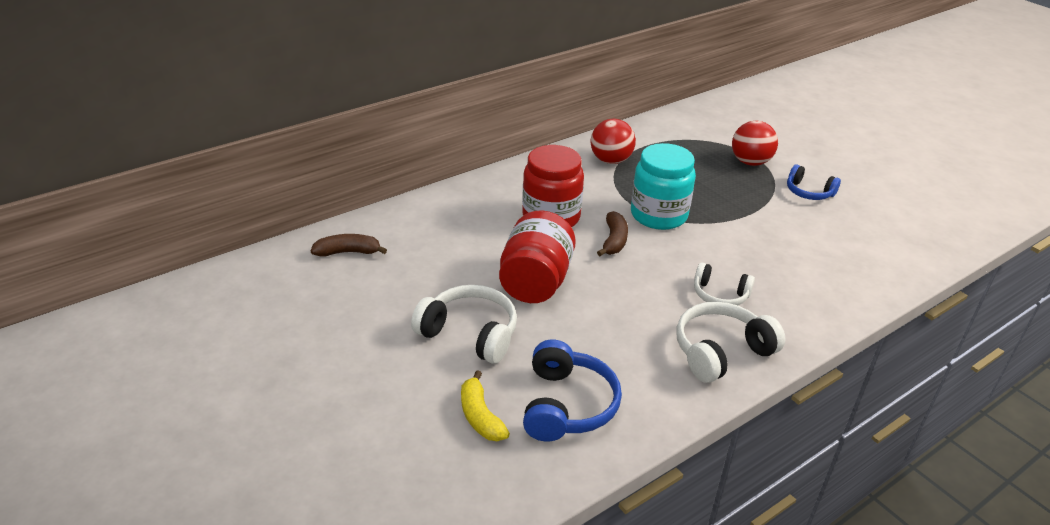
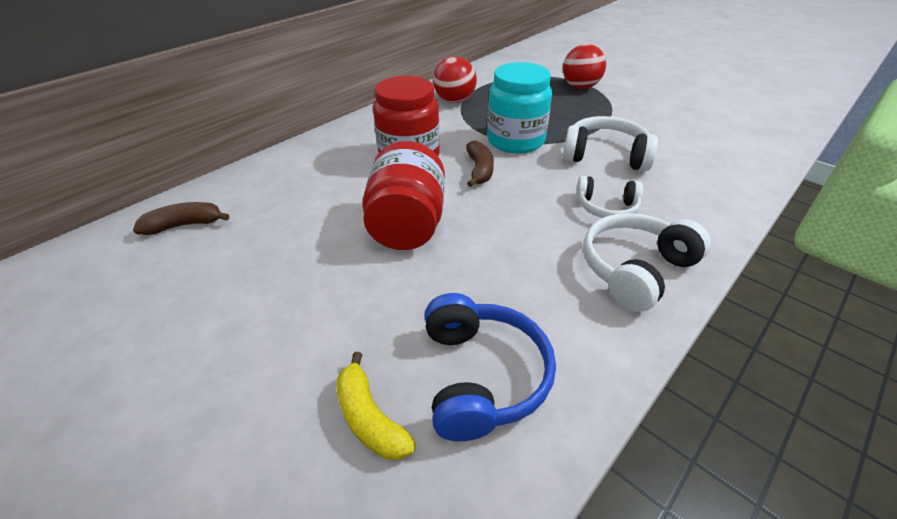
camera: 10 degrees left, 5 degrees up
white headphones [411,285,517,364] -> white headphones moved to [563,116,658,171]
blue headphones [787,164,841,200] -> none

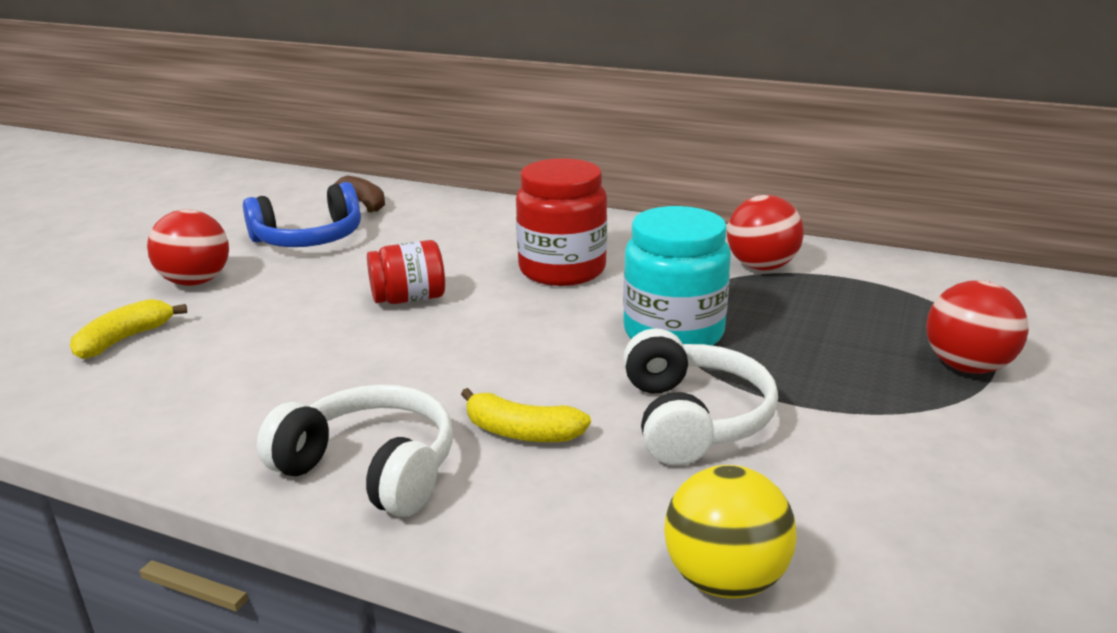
camera: 70 degrees right, 15 degrees down
red jar [362,141,445,250] -> red jar [367,240,445,304], size x0.62
blue headphones [425,293,556,441] -> blue headphones moved to [243,182,361,247]
brown banana [466,141,494,187] -> none
white headphones [576,176,643,218] -> yellow banana [461,388,591,442]
none -> red ball [147,209,229,286]
none -> yellow ball [664,465,797,599]

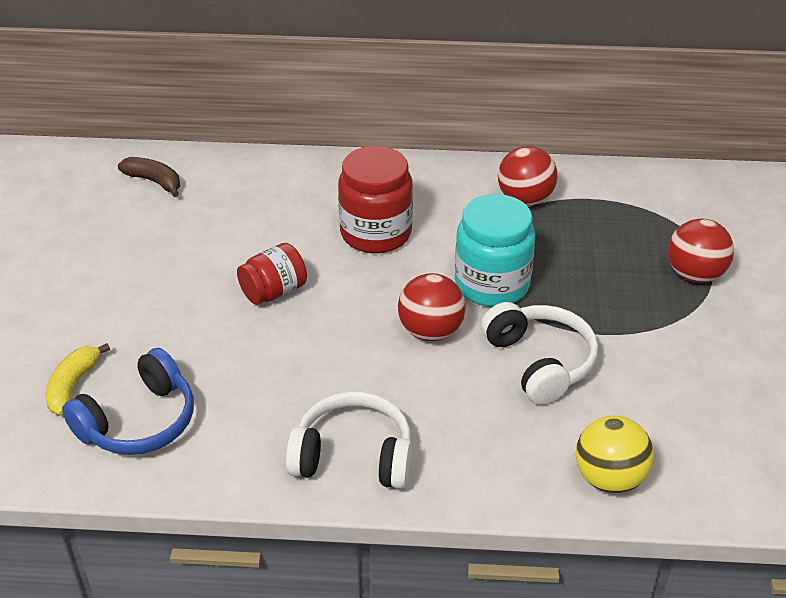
camera: 20 degrees left, 15 degrees up
red ball [147,209,229,286] -> red ball moved to [398,273,466,341]
blue headphones [243,182,361,247] -> blue headphones moved to [62,348,194,455]
yellow banana [461,388,591,442] -> none

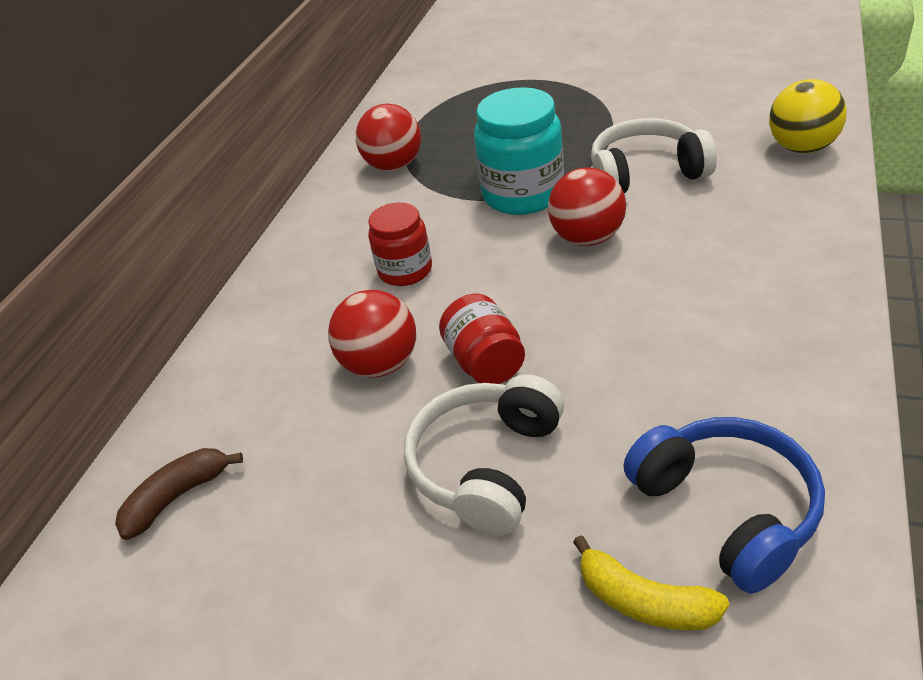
camera: 70 degrees left, 0 degrees up
white headphones [285,392,412,489] -> white headphones moved to [404,374,564,536]
red jar [338,146,413,254] -> red jar [368,202,432,286], size x0.62
red ball [668,219,734,283] -> red ball moved to [328,290,416,378]

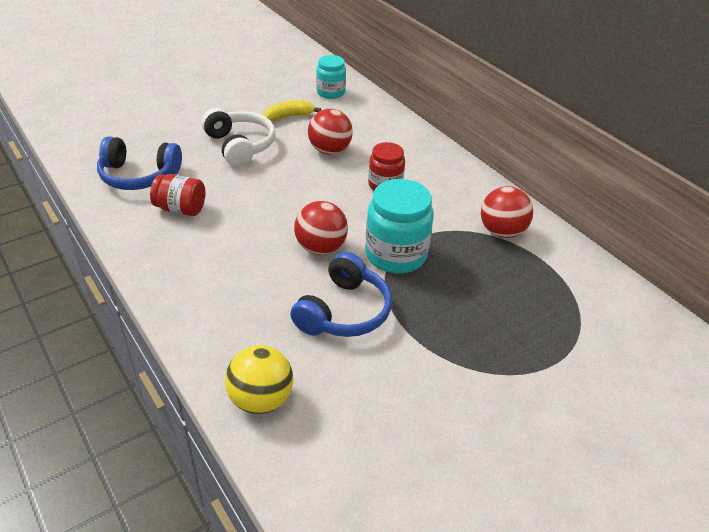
camera: 120 degrees right, 0 degrees up
brown banana [115,448,243,540] -> turquoise jar [316,55,346,99]
red jar [439,294,525,384] -> red jar moved to [150,174,205,216]
yellow banana [573,535,729,631] -> yellow banana moved to [264,100,321,122]
white headphones [591,118,717,193] -> blue headphones [290,252,392,337]

